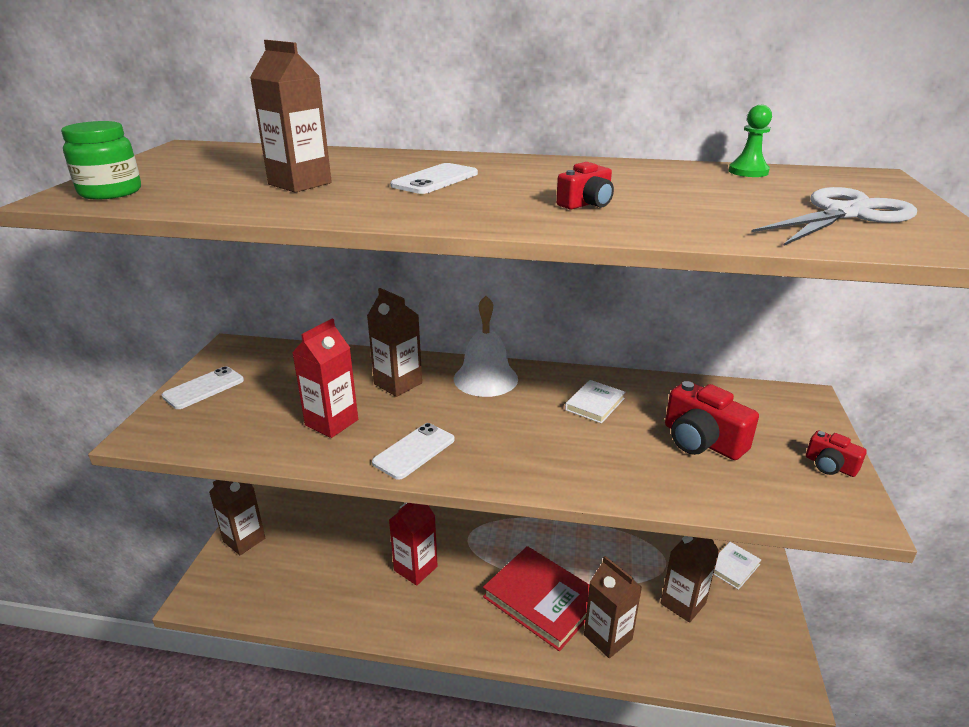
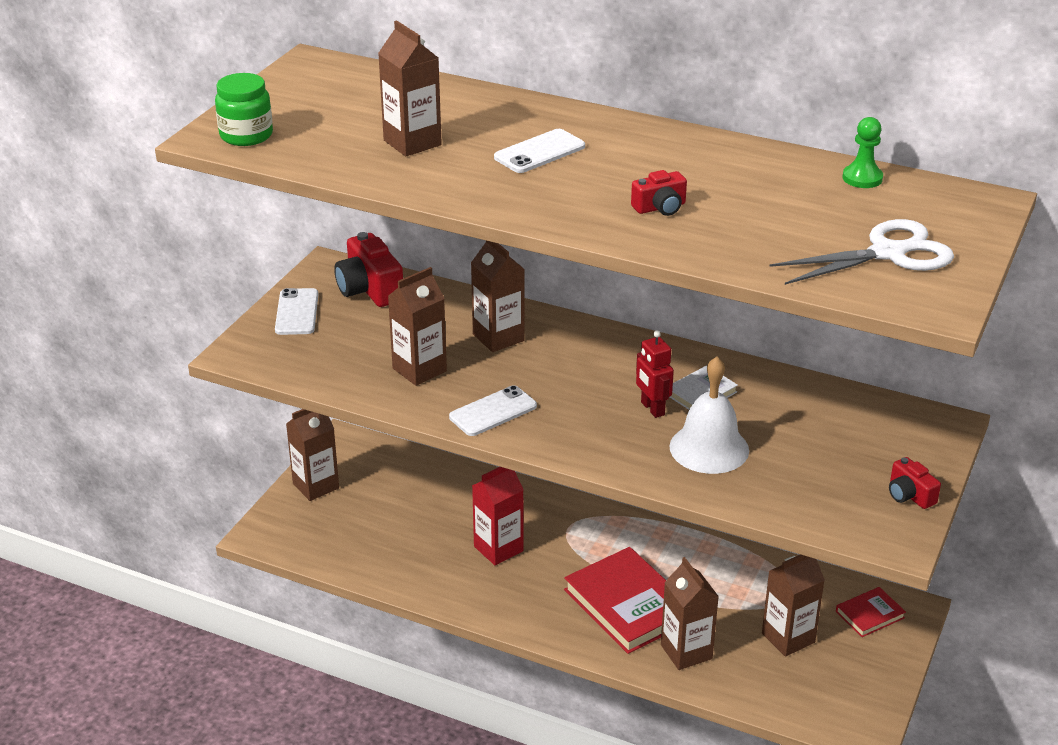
camera: 15 degrees right, 5 degrees up
white phone [162,366,244,409] -> white phone turned 60 degrees counterclockwise [275,288,319,335]
red carton [292,319,358,438] -> brown carton [388,267,447,386]
white bell [454,296,518,397] -> white bell moved to [669,357,749,474]
red camera [665,381,759,460] -> red camera moved to [334,232,403,307]
white book [714,542,761,590] -> red book [836,587,906,637]
none -> red robot [636,330,674,418]

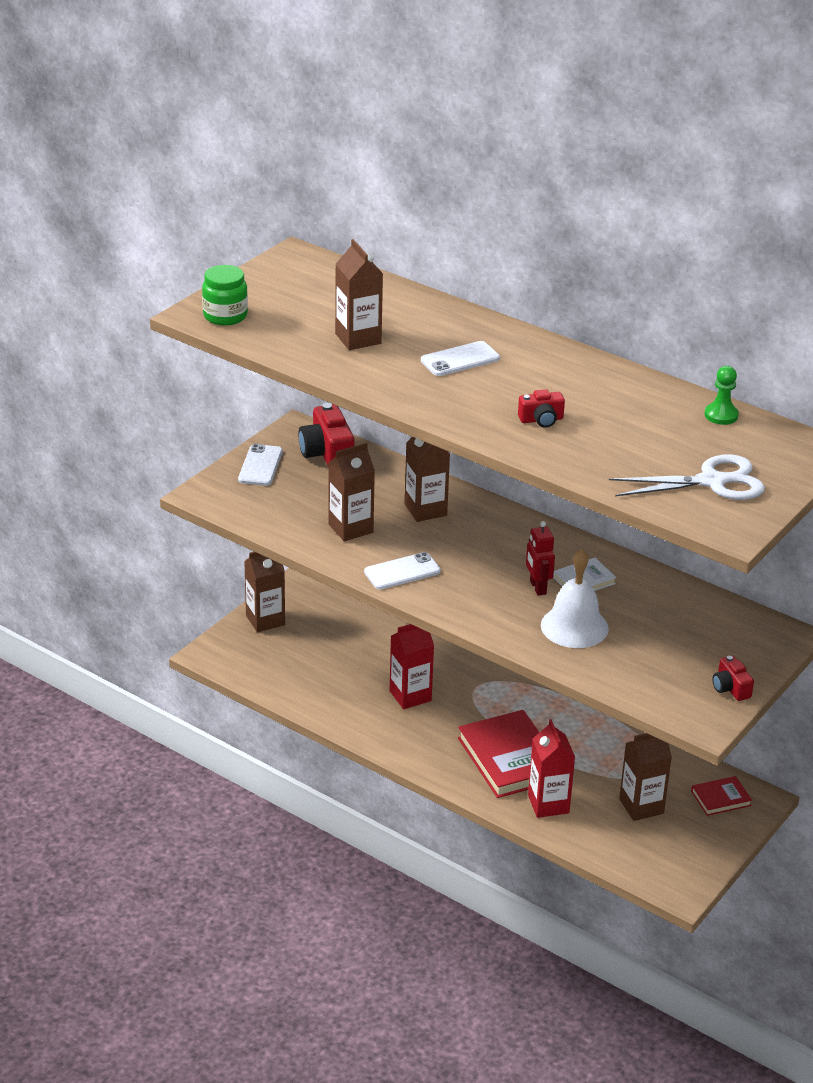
camera: 10 degrees right, 0 degrees up
brown carton [661,557,719,670] -> red carton [528,719,575,818]

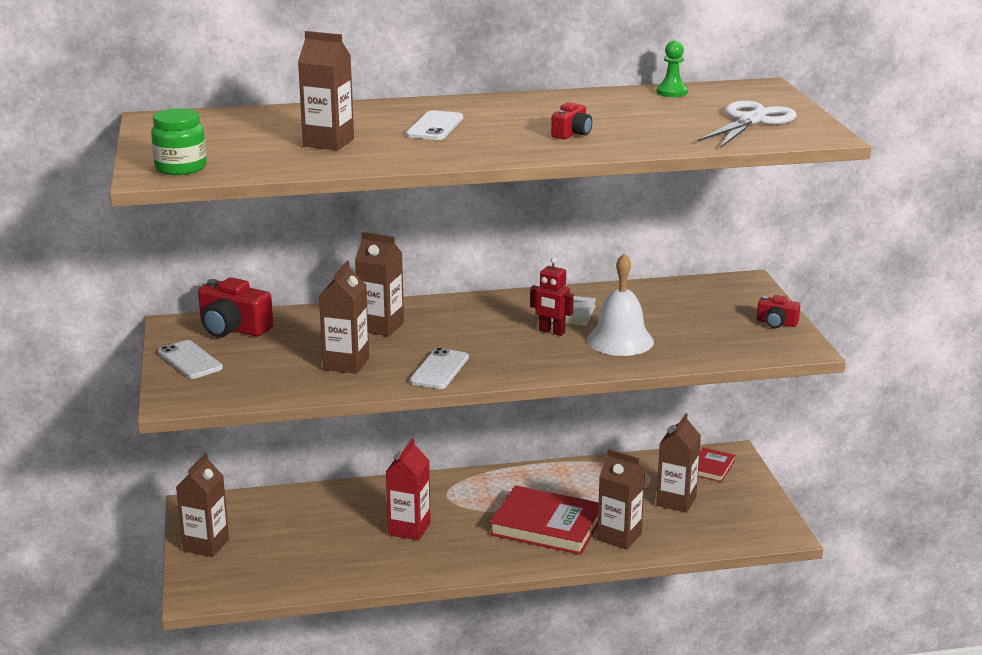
camera: 45 degrees left, 10 degrees down
red carton [528,719,575,818] -> brown carton [597,449,645,550]

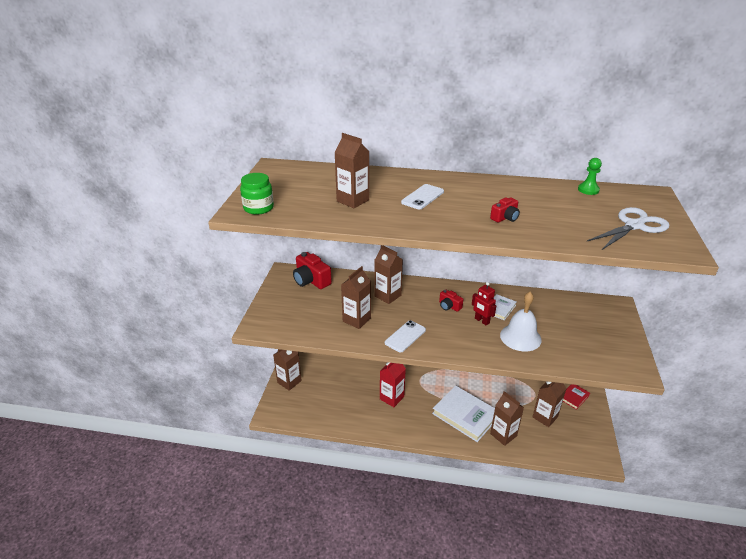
camera: 20 degrees right, 10 degrees up
white phone [158,340,223,379] -> none
red book [490,485,599,555] -> white book [432,386,495,442]
red camera [757,295,801,328] -> red camera moved to [439,289,463,312]

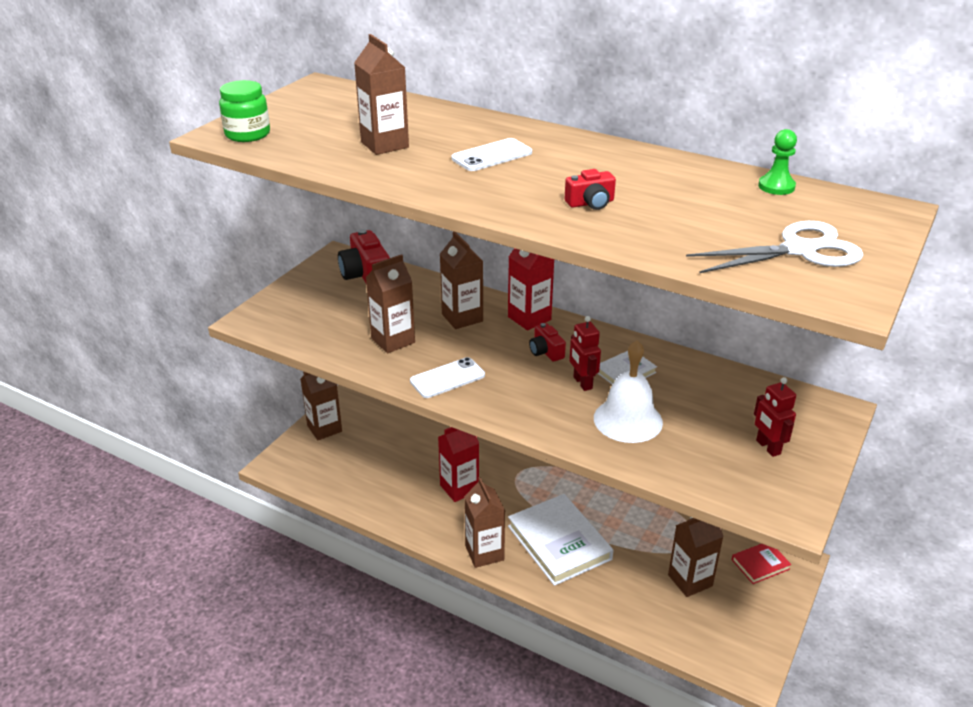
camera: 20 degrees right, 0 degrees up
brown carton [490,391,524,446] -> brown carton moved to [464,477,505,568]
none -> red carton [508,248,554,330]
none -> red robot [754,377,796,457]

